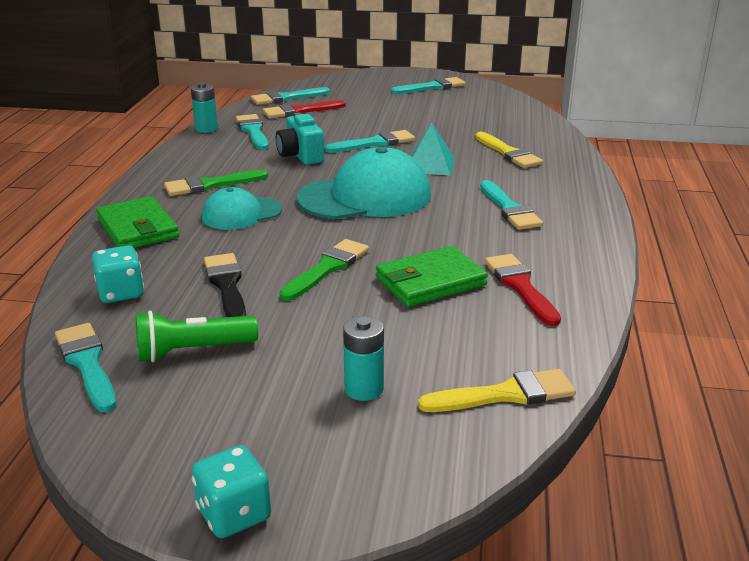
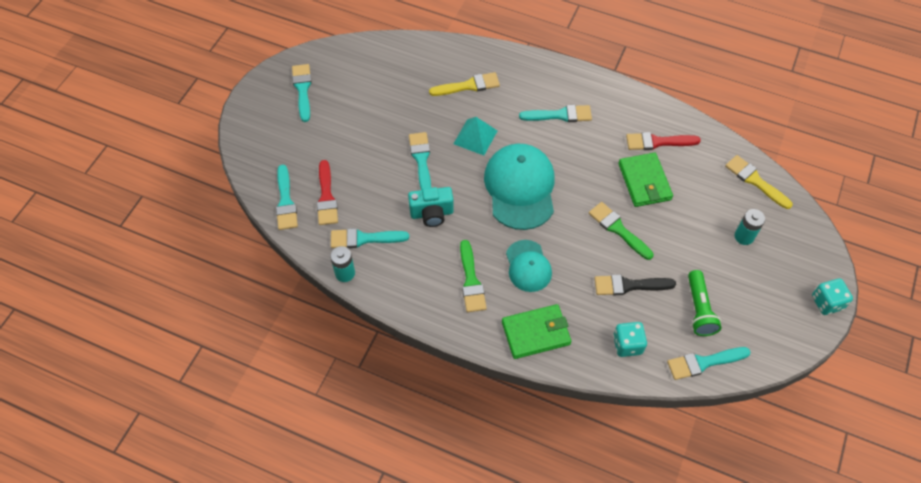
camera: 75 degrees left, 30 degrees up
yellow brush [418,369,576,412] -> yellow brush turned 45 degrees counterclockwise [725,155,792,209]

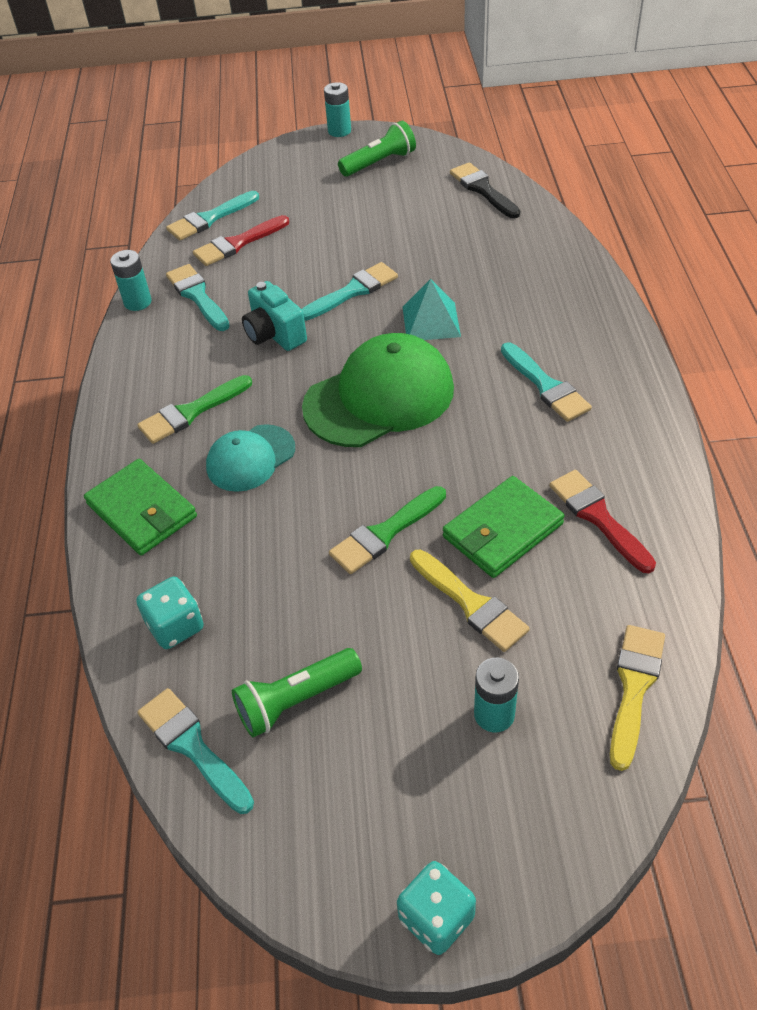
camera: 65 degrees right, 10 degrees down
turquoise brush [292,64,312,122] -> green flashlight [338,121,416,176]
yellow brush [429,72,500,96] -> yellow brush moved to [410,550,530,652]
turquoise cap [484,144,555,230] -> green cap [302,333,454,447]
green brush [589,202,654,260] -> green brush turned 150 degrees counterclockwise [329,486,446,574]
black brush [595,274,676,295] -> black brush moved to [450,162,520,218]
none -> turquoise battery [324,82,351,137]

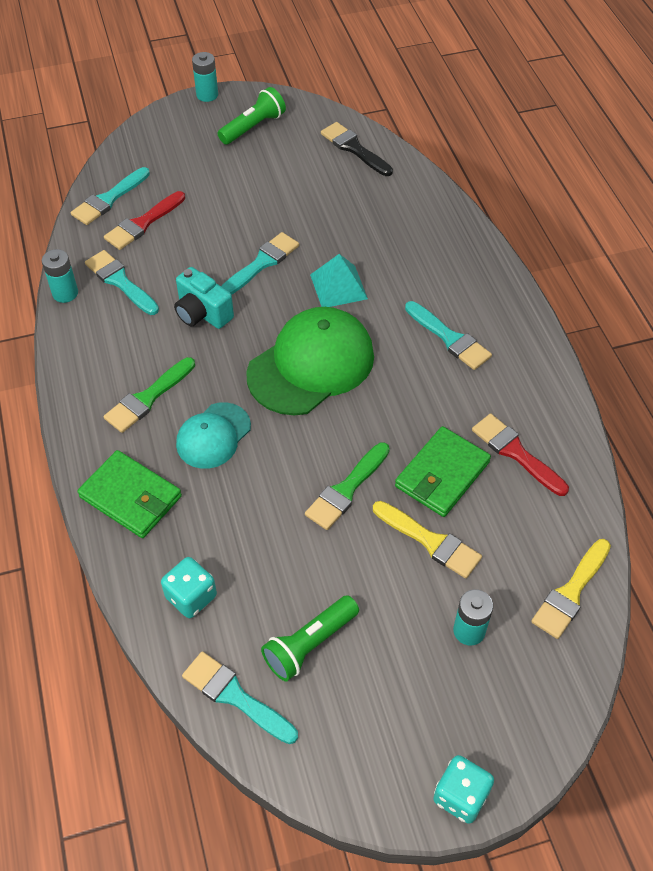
camera: 15 degrees left, 5 degrees up
yellow brush [610,625,665,771] -> yellow brush turned 150 degrees counterclockwise [531,539,611,639]

